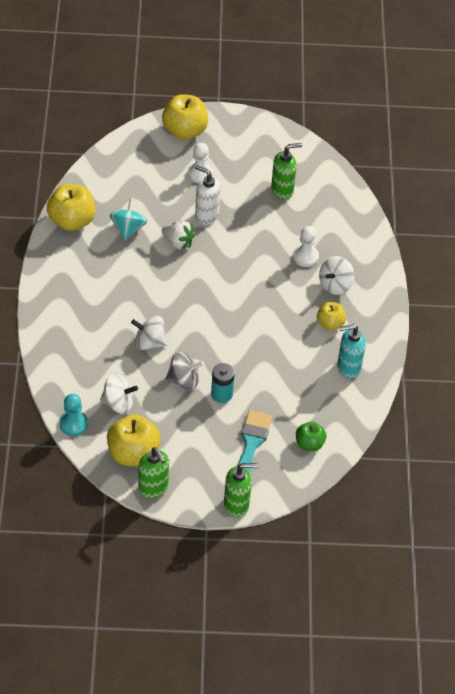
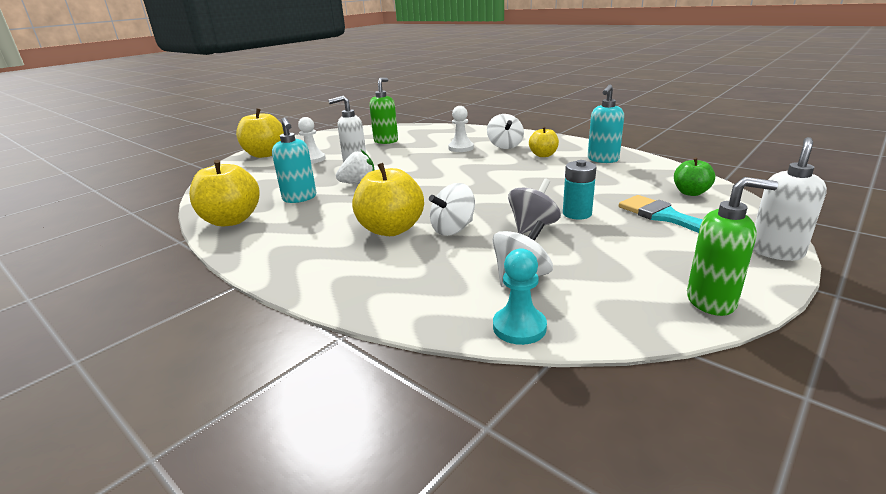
camera: 45 degrees left, 25 degrees down
yellow apple [107,414,161,466] -> yellow apple moved to [352,163,424,236]
turquoise spinning top [110,198,147,240] -> turquoise soap dispenser [272,117,317,203]
green soap dispenser [224,463,258,518] -> white soap dispenser [753,137,827,261]

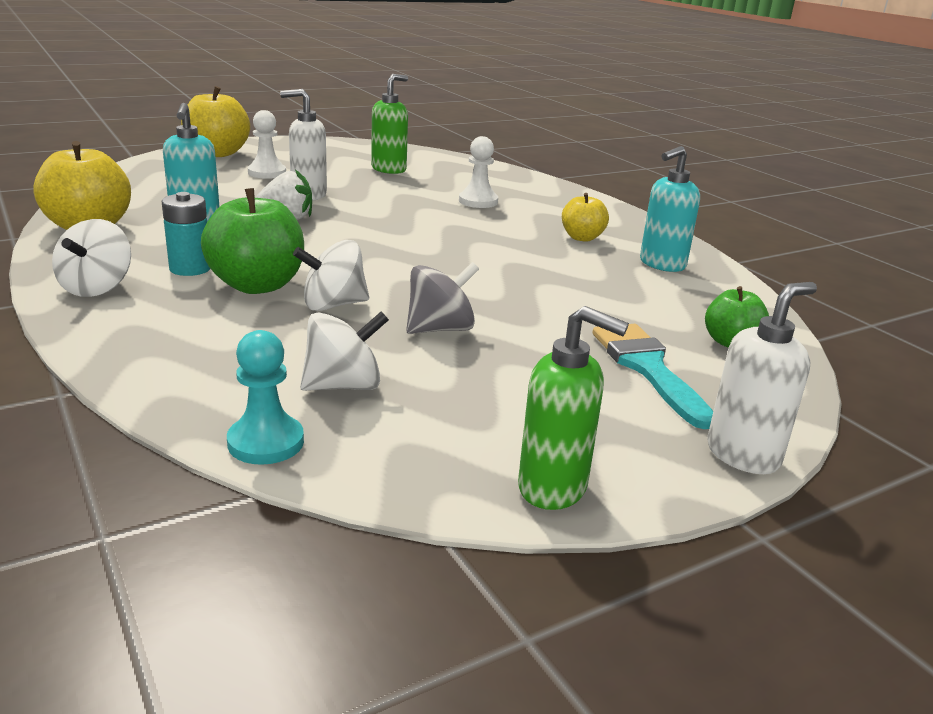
camera: 15 degrees right, 0 degrees up
yellow apple [352,163,424,236] -> green apple [201,188,304,294]
white spinning top [487,114,524,149] -> white spinning top moved to [52,219,131,297]
turquoise battery [563,160,596,220] -> turquoise battery moved to [161,192,210,276]

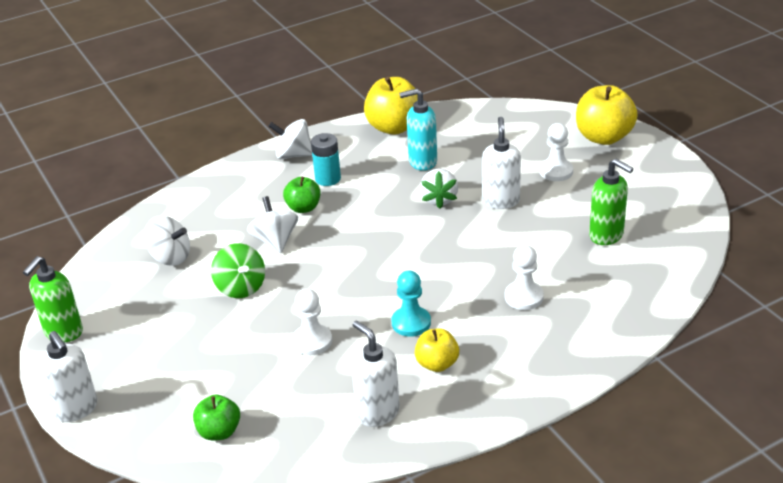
camera: 95 degrees right, 10 degrees up
green apple [201,188,304,294] -> green apple [283,177,321,213], size x0.58
turquoise pawn [227,330,304,465] -> turquoise pawn moved to [392,271,431,337]
white spinning top [300,311,389,391] -> white spinning top turned 45 degrees counterclockwise [144,216,190,266]
grey spinning top [406,262,479,334] -> green spinning top [211,243,265,298]
turquoise brush [593,324,713,429] -> none
turquoise soap dispenser [640,146,700,272] -> white soap dispenser [352,321,400,427]
none -> white pawn [292,289,332,355]

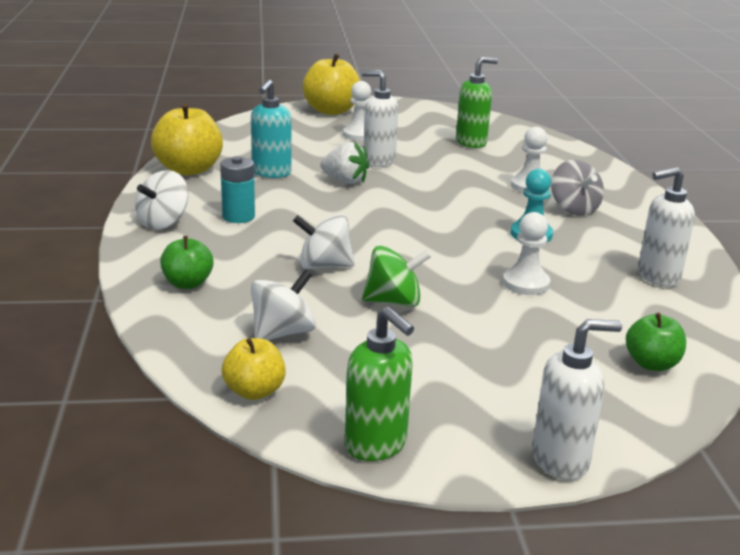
camera: 70 degrees left, 10 degrees down
green apple [283,177,321,213] -> green apple moved to [160,236,214,289]
yellow apple [415,329,459,372] -> yellow apple moved to [222,338,286,400]
none -> grey spinning top [551,160,604,216]

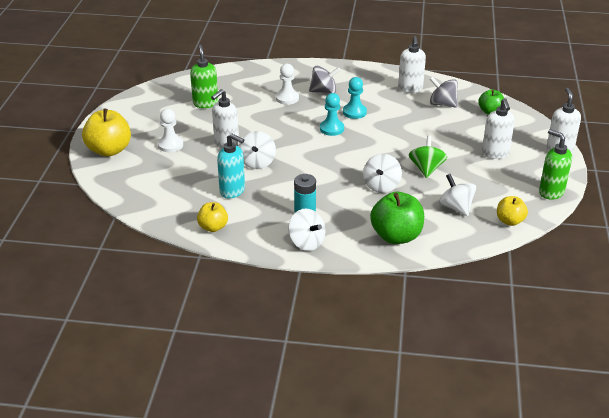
camera: 75 degrees left, 10 degrees up
yellow apple [151,103,223,175] -> yellow apple [197,202,228,232], size x0.58
green apple [160,236,214,289] -> green apple [370,192,424,244], size x1.72
white strawberry [321,141,369,184] -> white spinning top [239,131,276,169]
green soap dispenser [345,307,414,461] -> green soap dispenser turned 105 degrees counterclockwise [539,129,572,200]
white pawn [503,212,550,295] -> none
none -> turquoise pawn [320,93,344,136]
none -> grey spinning top [430,77,458,107]
none -> white soap dispenser [482,98,515,159]

